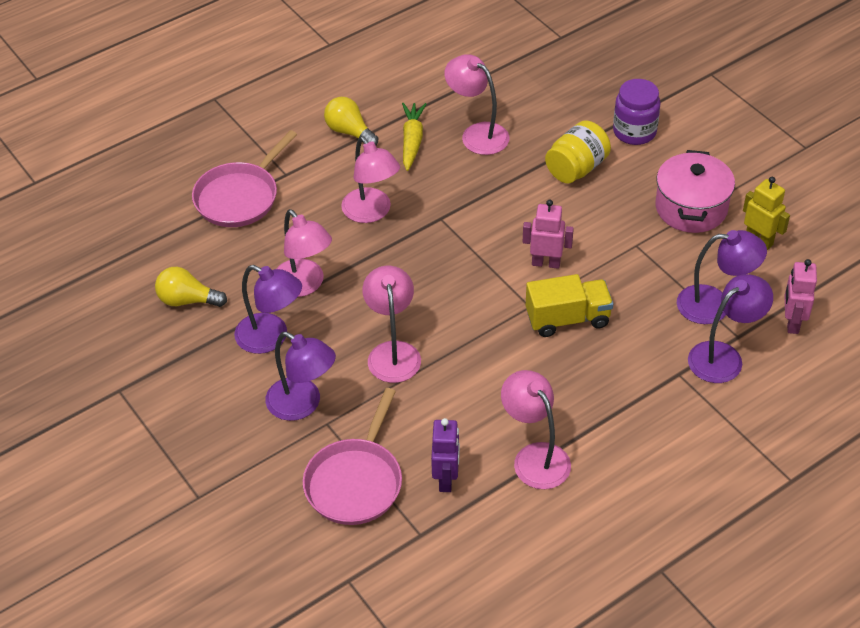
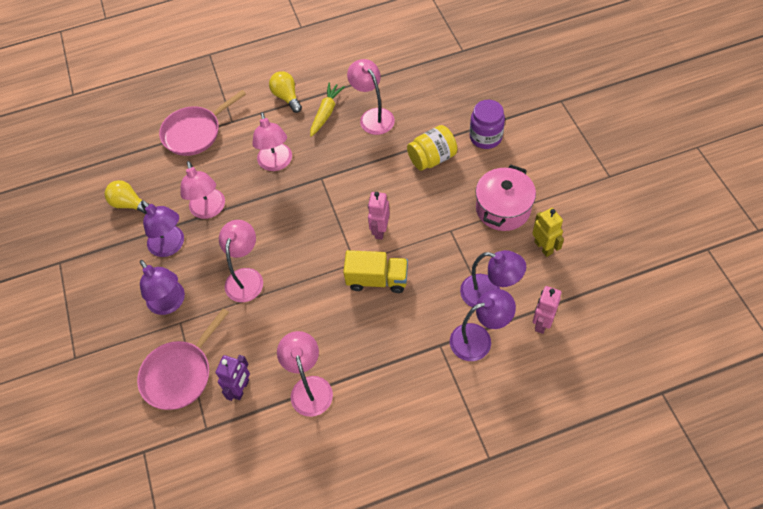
camera: 20 degrees right, 10 degrees up
pink robot [523,200,574,269] -> pink robot turned 105 degrees counterclockwise [368,192,390,240]

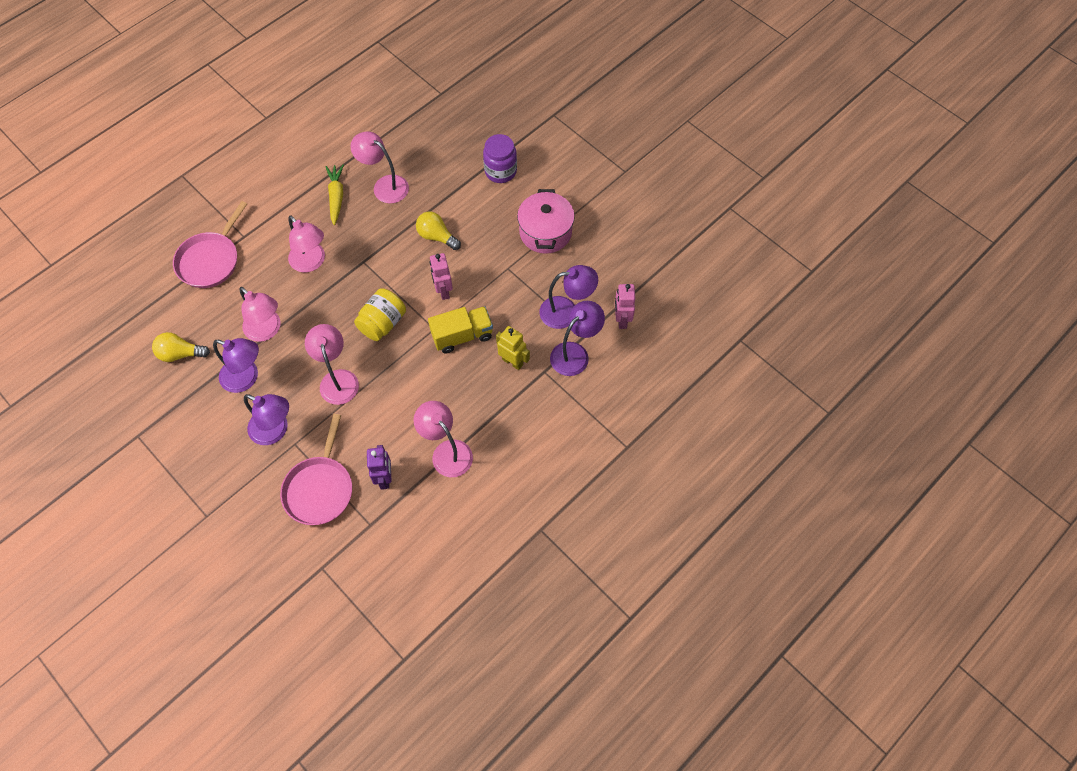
camera: 30 degrees left, 5 degrees up
yellow light bulb [269,71,302,113] -> yellow light bulb moved to [416,212,461,250]
yellow jar [407,125,457,171] -> yellow jar moved to [354,288,406,341]
yellow robot [532,208,564,257] -> yellow robot moved to [496,326,530,370]

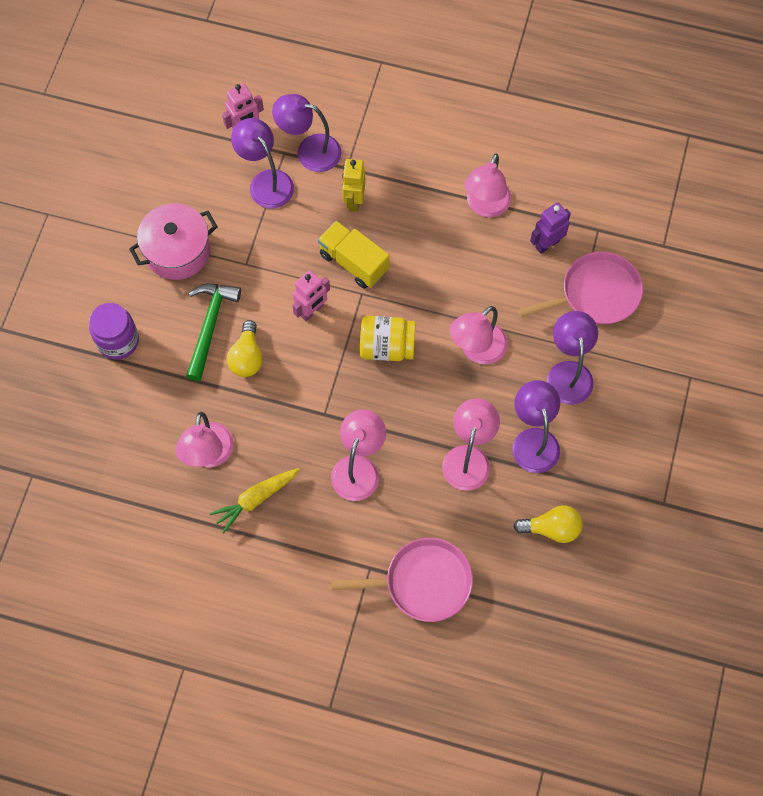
camera: 120 degrees left, 5 degrees up
yellow light bulb [152,332,210,362] -> yellow light bulb turned 60 degrees counterclockwise [513,505,582,543]
none -> green hammer [186,284,241,381]

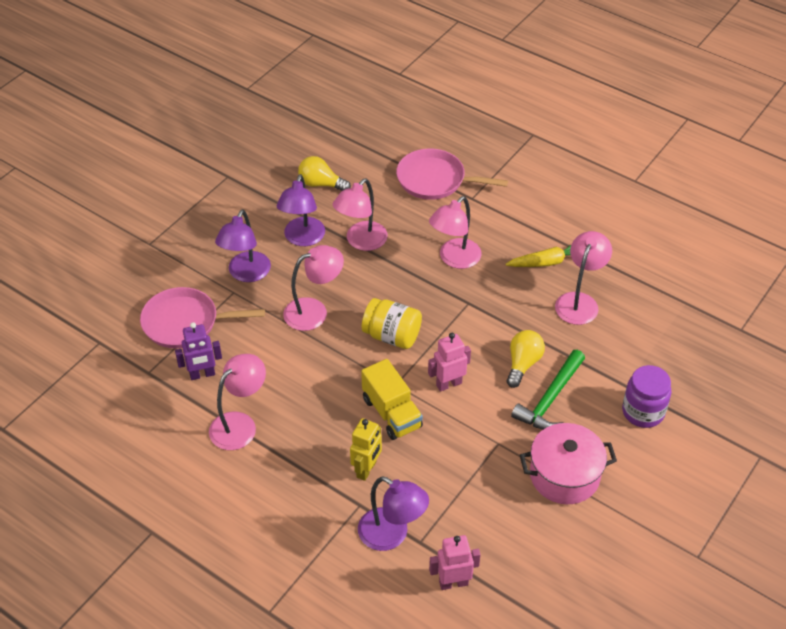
camera: 160 degrees left, 20 degrees down
purple lamp [231,118,294,208] -> none

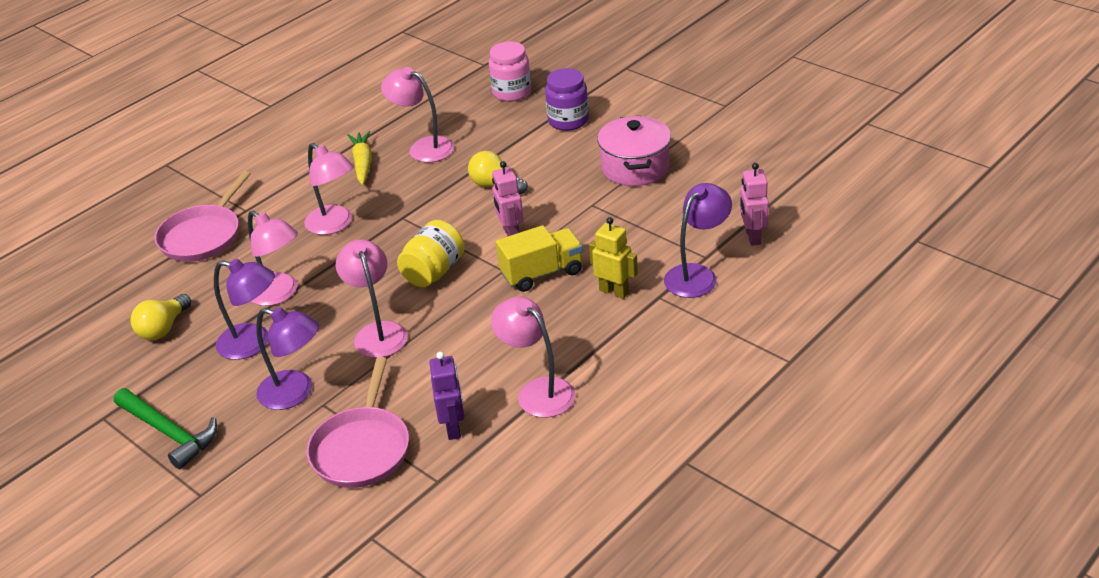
camera: 80 degrees left, 10 degrees down
green hammer [511,350,585,430] -> green hammer moved to [114,388,217,469]
none -> pink jar [489,42,531,102]

